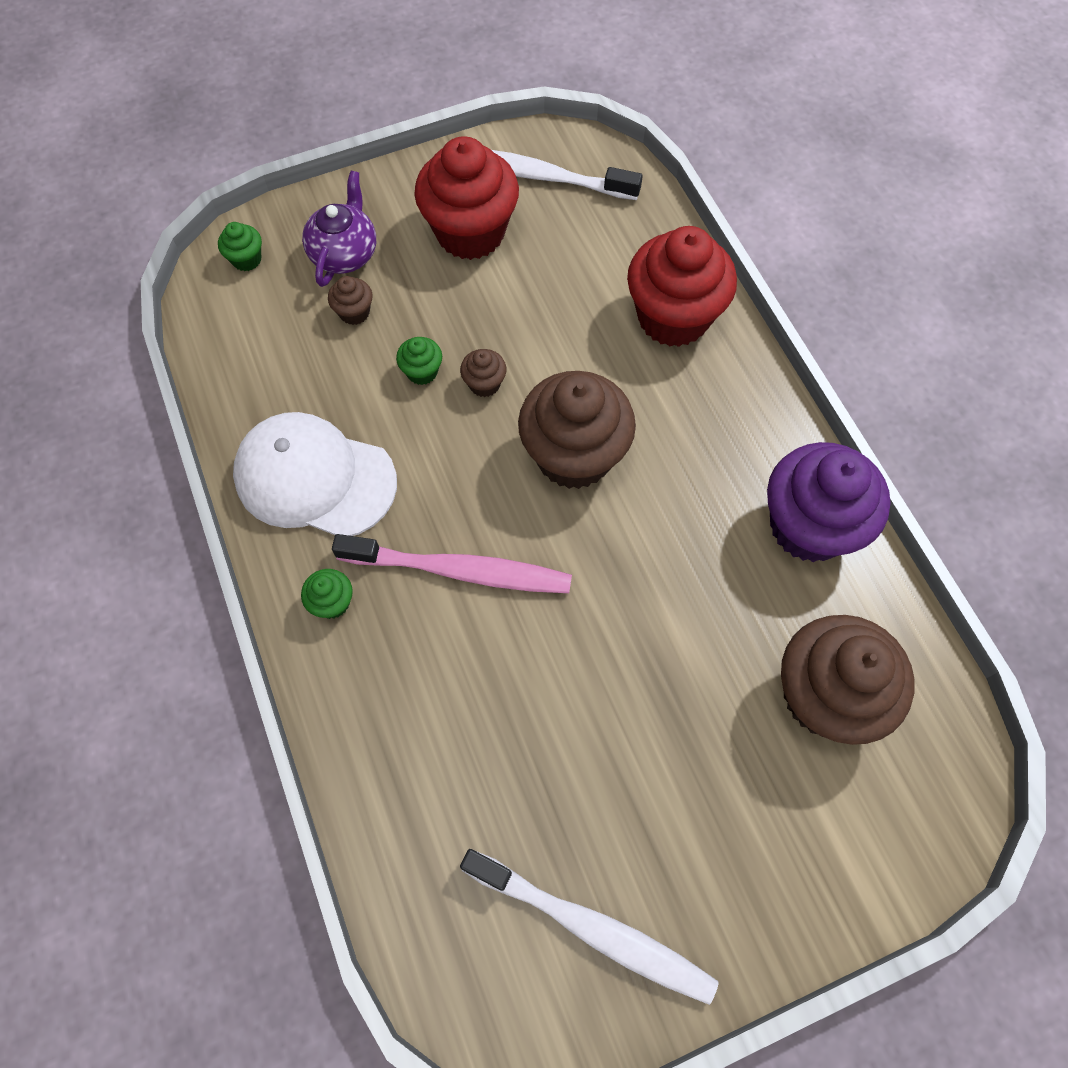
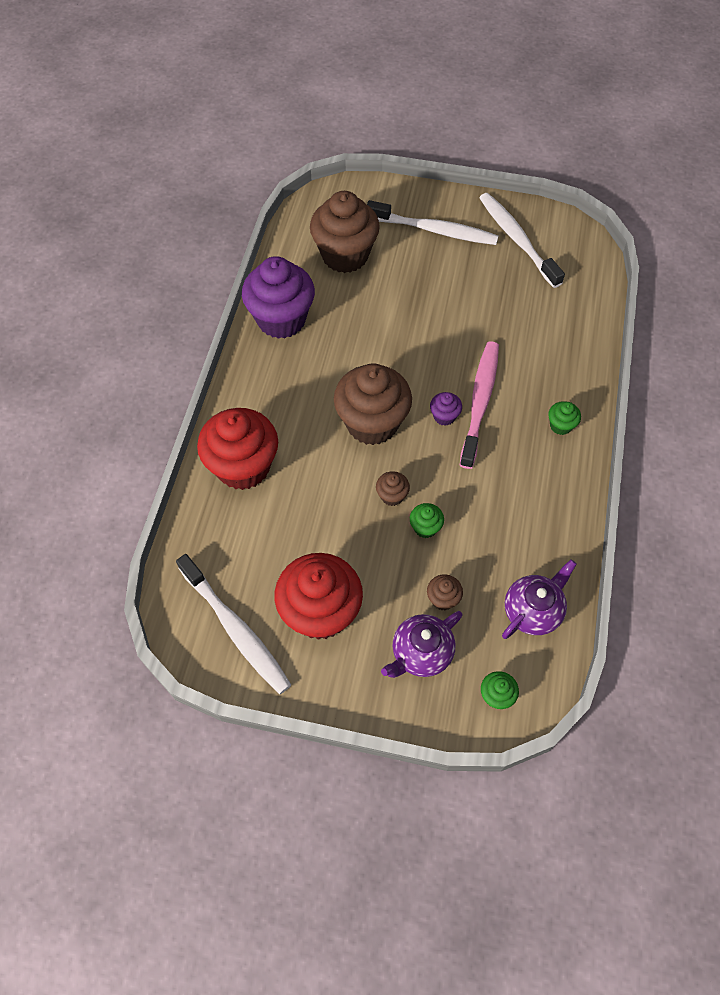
camera: 145 degrees left, 5 degrees down
white cap [233,412,397,536] -> none
pink toothbrush [332,534,572,593] -> pink toothbrush turned 60 degrees clockwise [460,341,499,469]
none -> white toothbrush [367,200,499,245]
none -> purple cupcake [430,392,462,426]
none -> purple teapot [502,560,577,639]

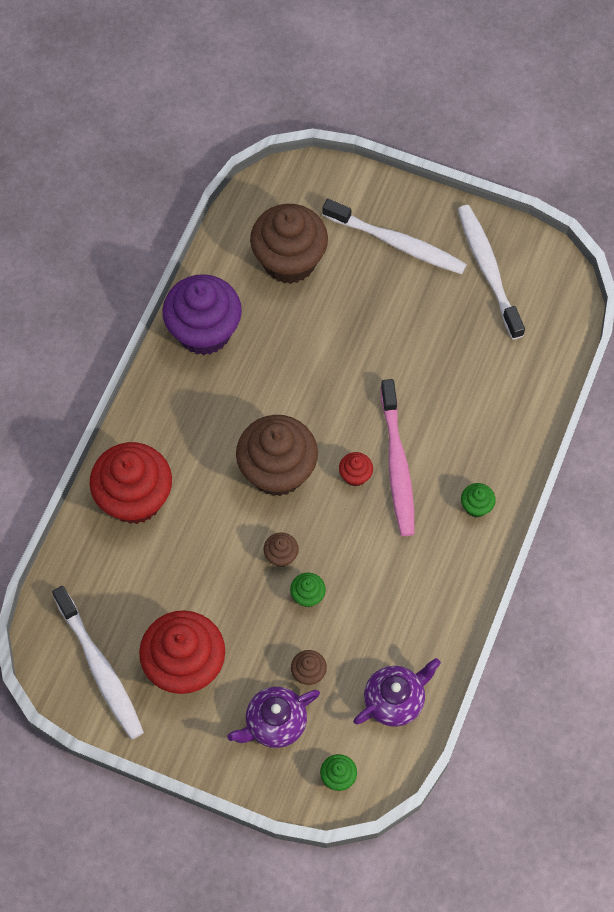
camera: 10 degrees right, 5 degrees up
purple cupcake [430,392,462,426] -> red cupcake [339,452,373,487]
pink toothbrush [460,341,499,469] -> pink toothbrush turned 150 degrees clockwise [380,379,415,536]

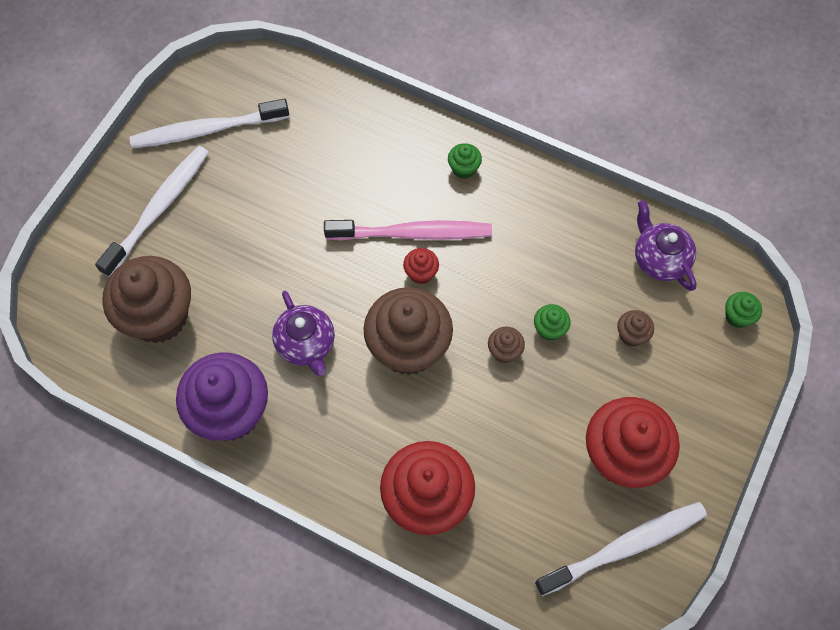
camera: 85 degrees left, 0 degrees up
purple teapot [227,687,320,748] -> purple teapot moved to [272,291,335,376]

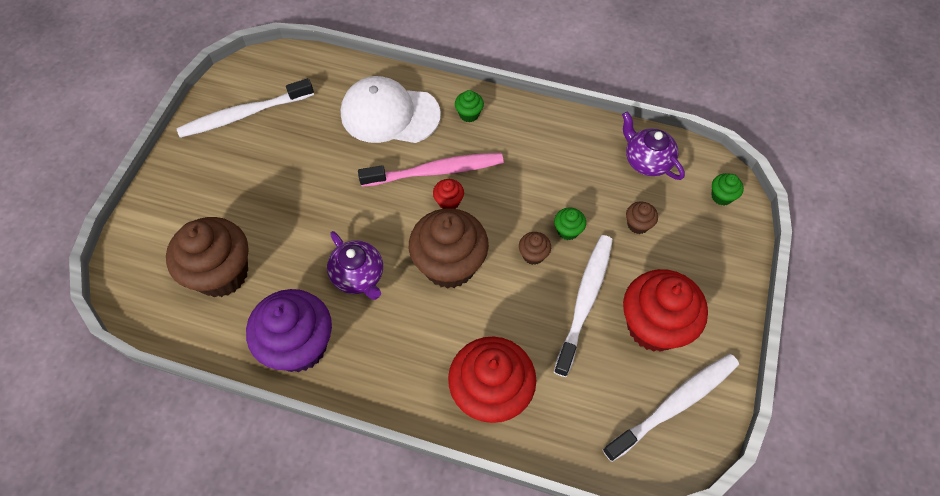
camera: 10 degrees left, 5 degrees down
white toothbrush [95,146,209,277] -> white toothbrush moved to [554,235,613,377]
none -> white cap [341,76,441,143]

